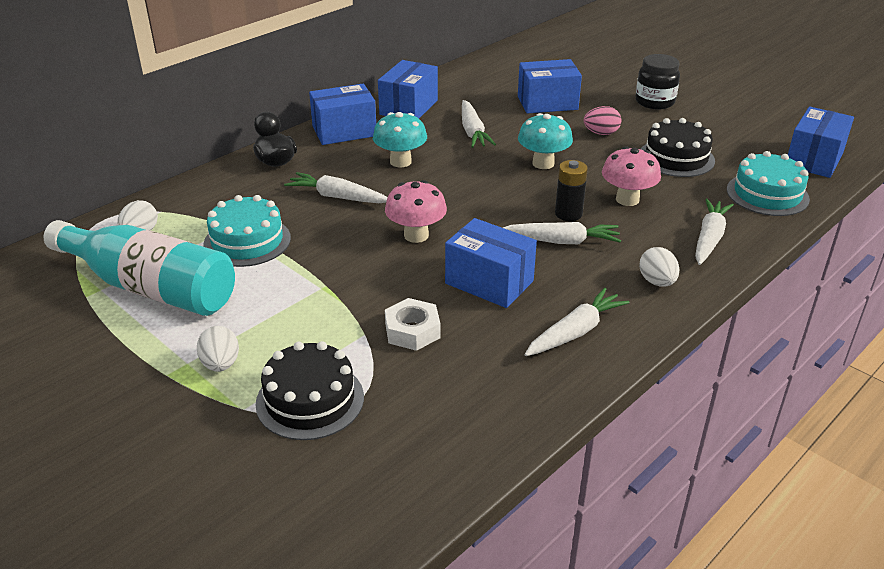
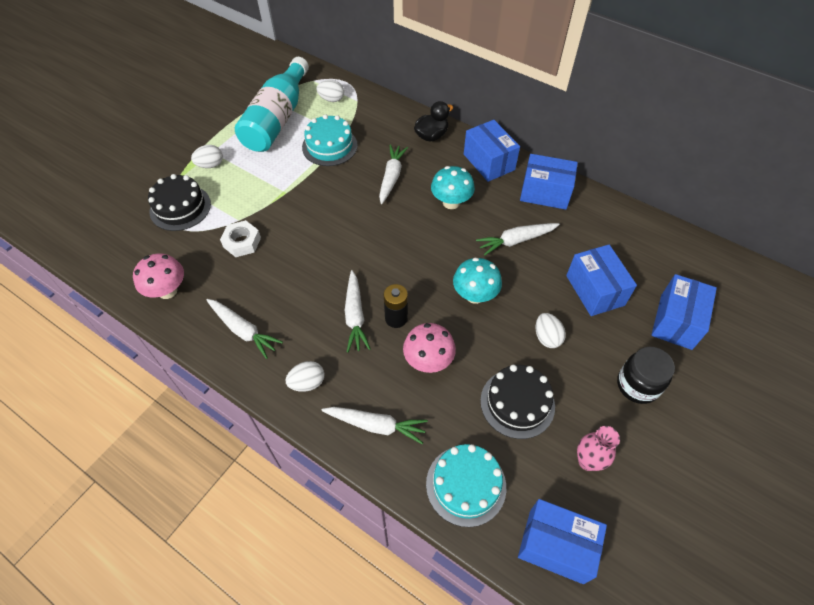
camera: 80 degrees right, 20 degrees up
pink mushroom [385,180,447,243] -> pink mushroom moved to [133,254,184,299]
blue box [445,218,537,308] -> blue box moved to [651,274,717,350]
pink egg [584,106,621,135] -> white egg [536,313,566,348]
none -> pink vase [577,426,620,471]

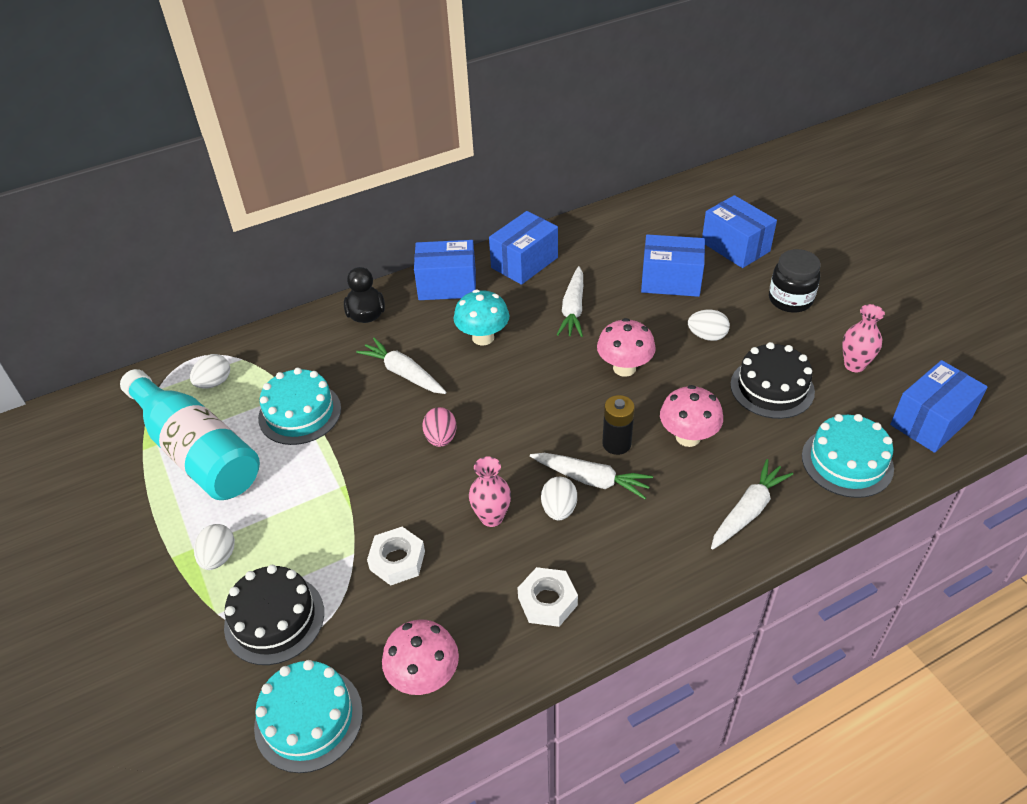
camera: 60 degrees left, 10 degrees down
white carrot [207,299,283,359] -> white nut [518,567,578,627]
white egg [285,361,325,392] -> white egg moved to [541,477,577,520]
turquoise mushroom [453,258,502,304] -> pink mushroom [597,318,656,377]
none -> turquoise cake [254,660,363,773]
none -> pink egg [423,407,457,447]
none -> pink vase [469,457,511,527]

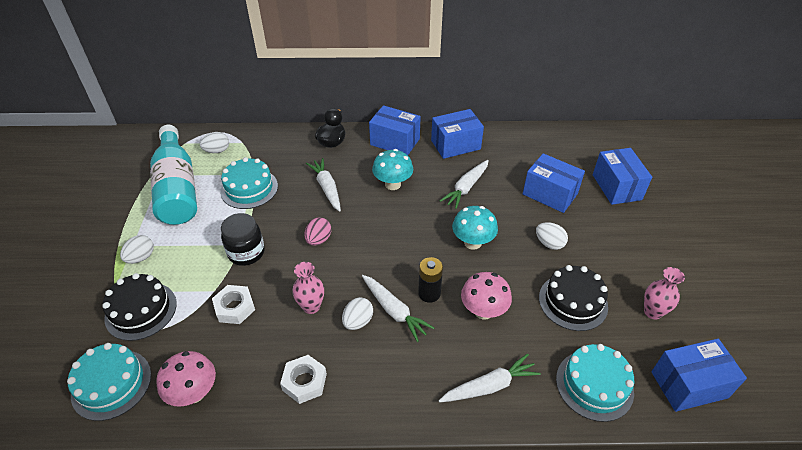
camera: 25 degrees right, 0 degrees up
pink mushroom [597,318,656,377] -> turquoise mushroom [452,206,498,250]
black jar [769,249,821,313] -> black jar moved to [221,213,265,266]

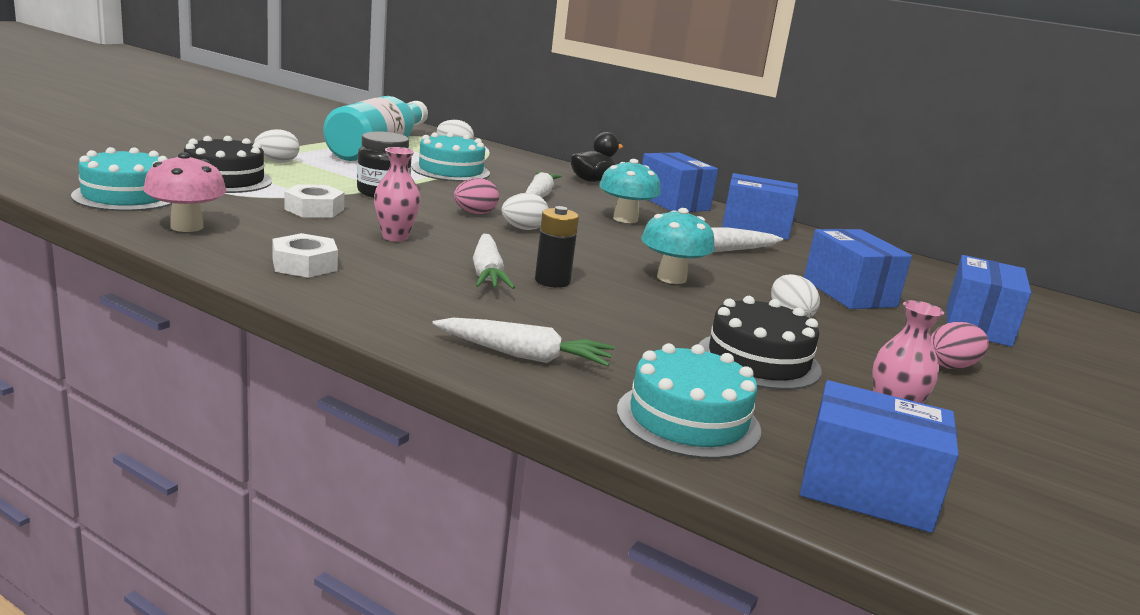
camera: 30 degrees right, 25 degrees down
white egg [342,297,373,330] -> white egg moved to [501,193,549,230]
pink mushroom [461,272,512,320] -> none
none -> pink egg [931,322,989,369]

